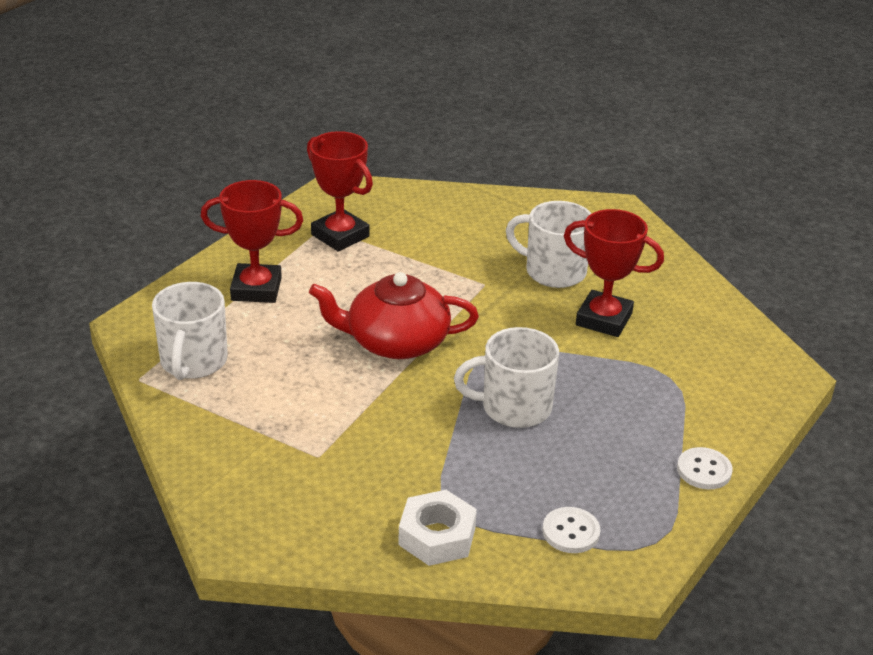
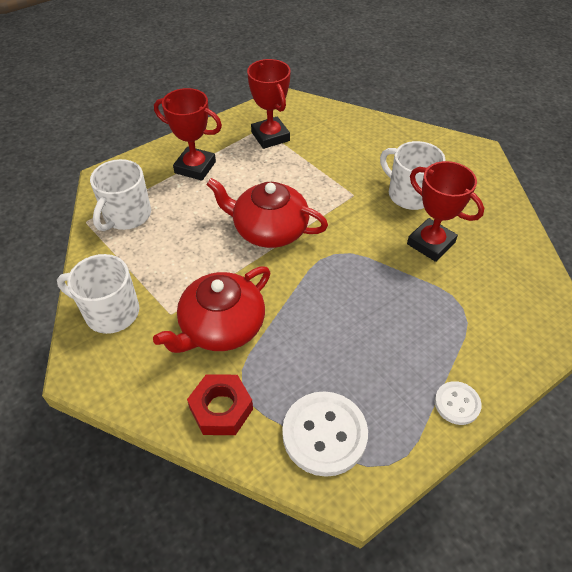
camera: 20 degrees right, 15 degrees up
white nut [398,490,477,566] -> red nut [187,374,253,435]
white mug [454,327,559,428] -> white mug moved to [57,254,139,334]
white button [543,507,600,553] -> white button [282,391,368,477], size x1.82
none -> red teapot [153,266,270,353]

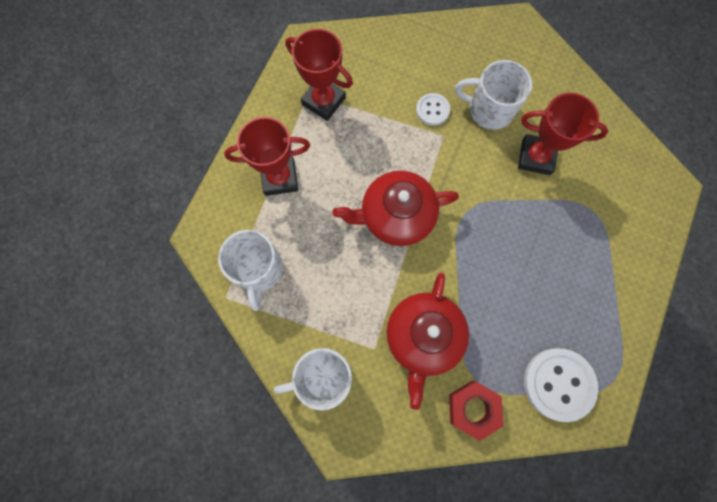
camera: 30 degrees left, 25 degrees up
white button [435,381,482,425] -> white button moved to [416,93,450,126]

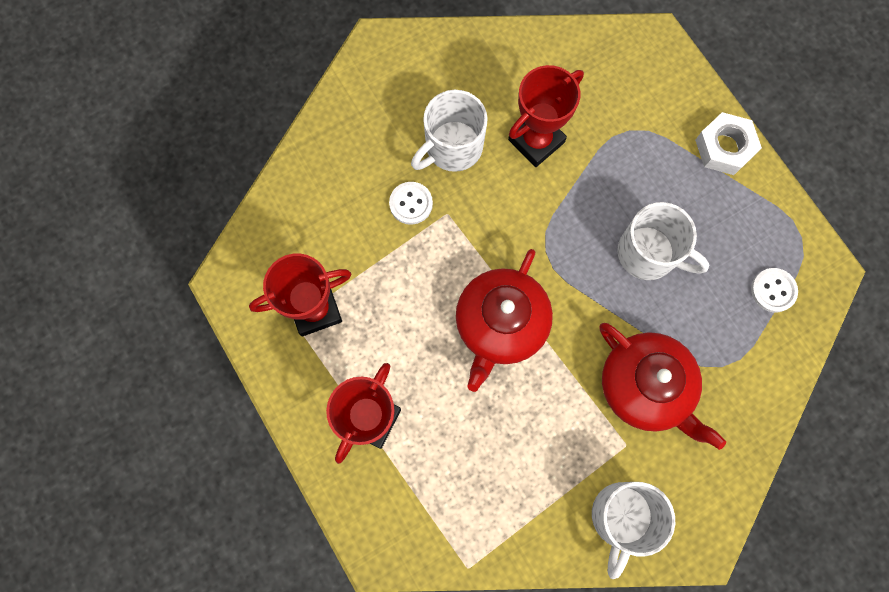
camera: 55 degrees left, 0 degrees up
white mug [218,230,283,311] -> white mug moved to [617,202,709,280]
red nut [449,381,503,441] -> none
white button [524,348,598,422] -> white button [751,268,798,312], size x0.55
none -> white nut [695,112,762,175]

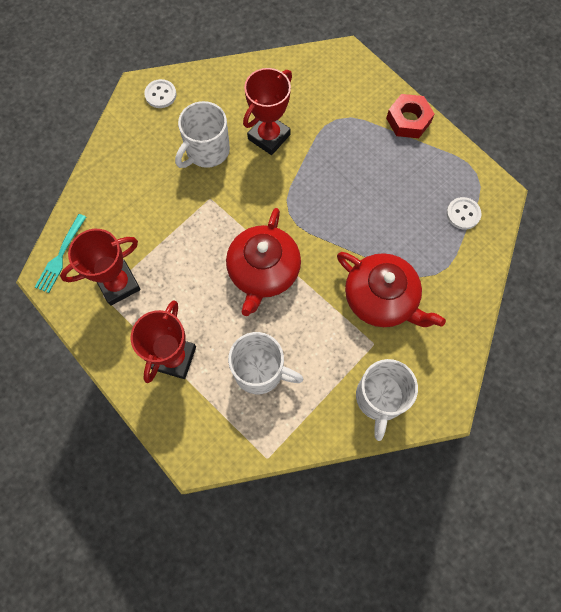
camera: 10 degrees left, 5 degrees down
white button [389,182,433,225] -> white button moved to [144,79,176,108]
white mug [617,202,709,280] -> white mug moved to [228,332,303,394]
white nut [695,112,762,175] -> red nut [386,94,435,138]
none -> turquoise fork [35,214,86,293]

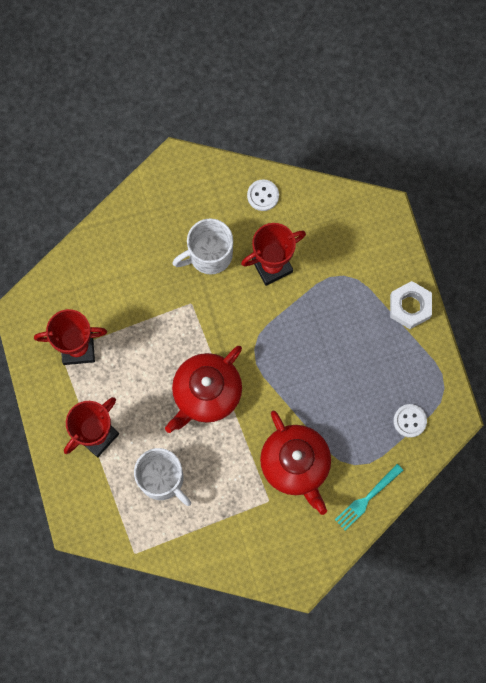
camera: 25 degrees right, 5 degrees up
turquoise fork [35,214,86,293] -> turquoise fork moved to [335,464,403,530]
white button [144,79,176,108] -> white button moved to [247,179,279,211]
white mug [356,359,418,441] -> none
red nut [386,94,435,138] -> white nut [390,281,432,329]

